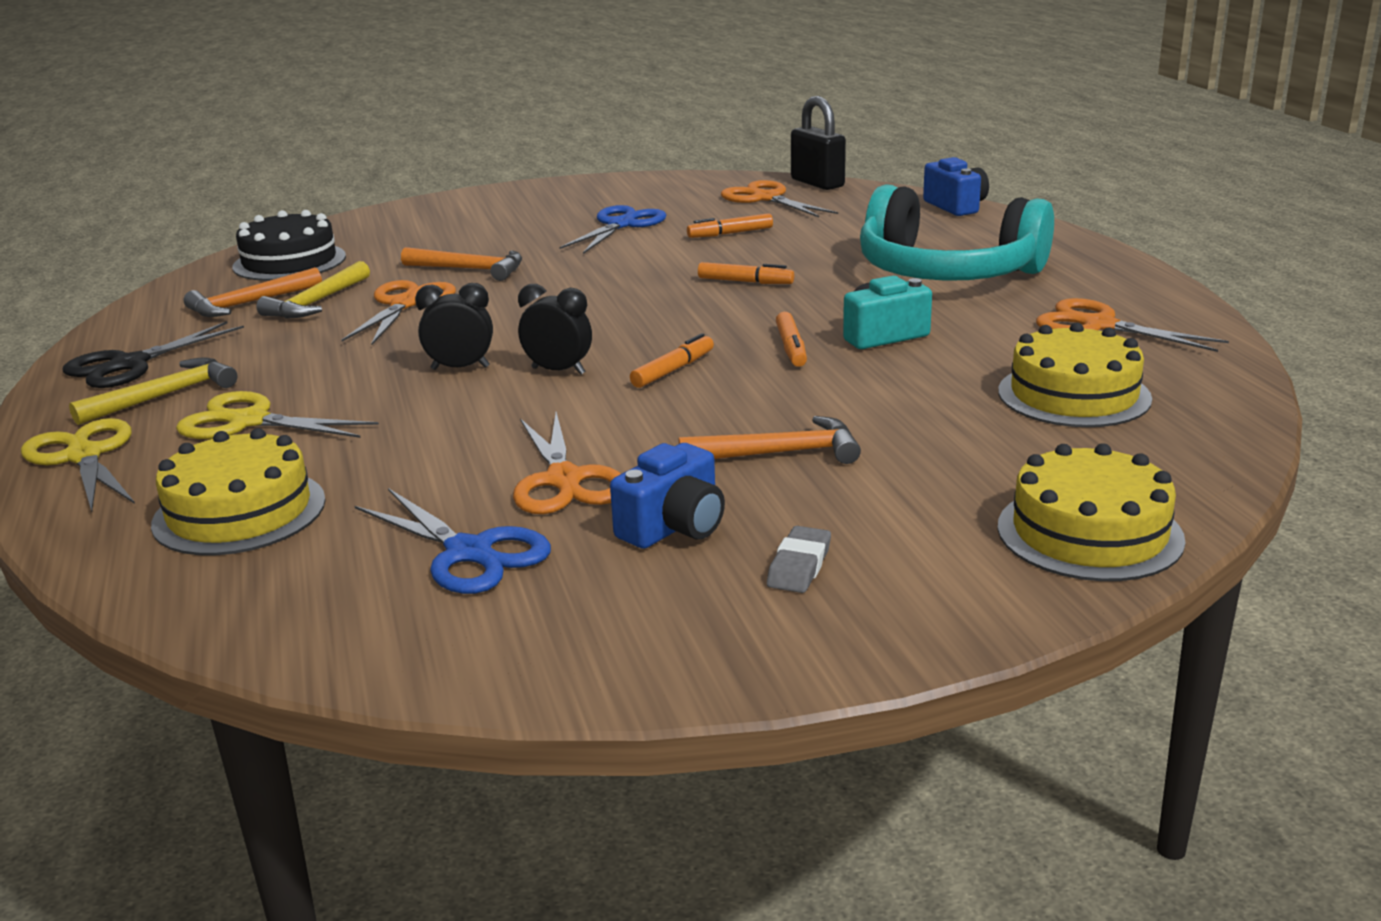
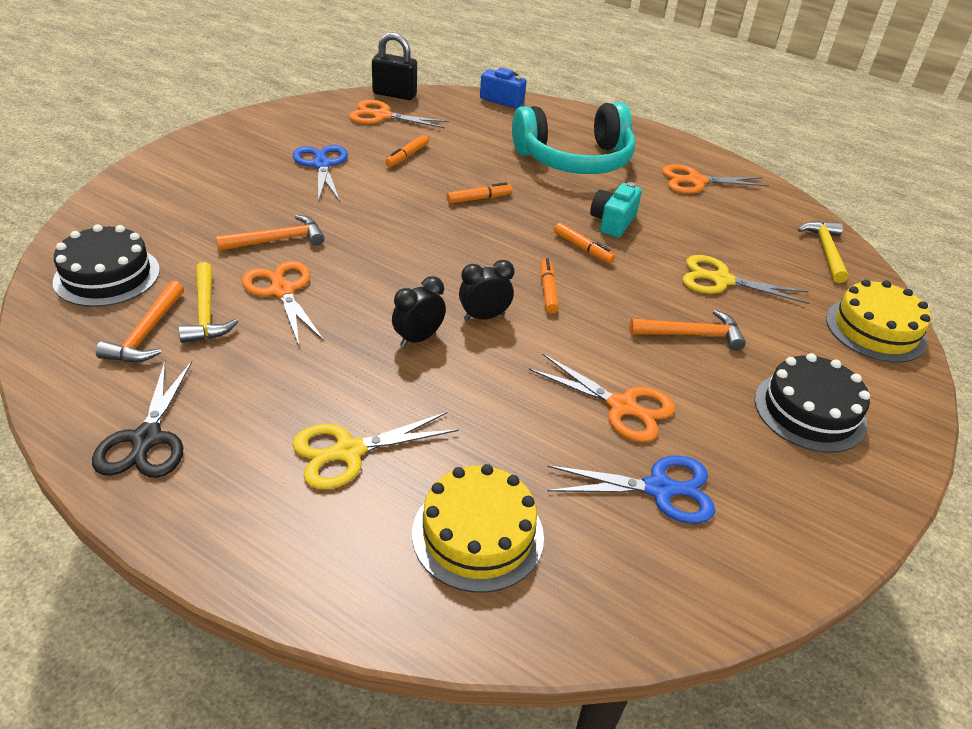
camera: 45 degrees left, 15 degrees up
yellow scissors [21,418,135,512] -> yellow scissors moved to [682,255,809,304]
yellow hammer [69,357,238,425] -> yellow hammer moved to [798,221,849,283]
blue camera [610,443,725,549] -> none
orange hammer [679,416,861,464] -> orange hammer turned 45 degrees clockwise [630,310,746,350]
grey eraser [767,526,831,593] -> black cake [755,353,870,453]
yellow cake [998,322,1152,427] -> none

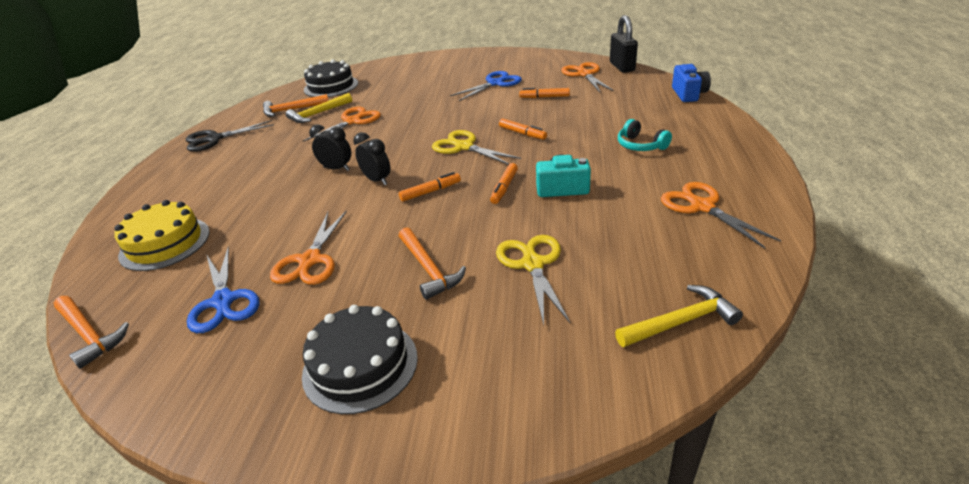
camera: 70 degrees right, 5 degrees down
orange hammer [216,215,324,251] -> orange hammer moved to [54,296,129,369]
yellow scissors [292,412,458,489] -> yellow scissors moved to [432,130,521,165]
turquoise headphones [512,102,635,174] -> turquoise headphones [618,119,672,151], size x0.43
yellow cake [826,280,931,363] -> none

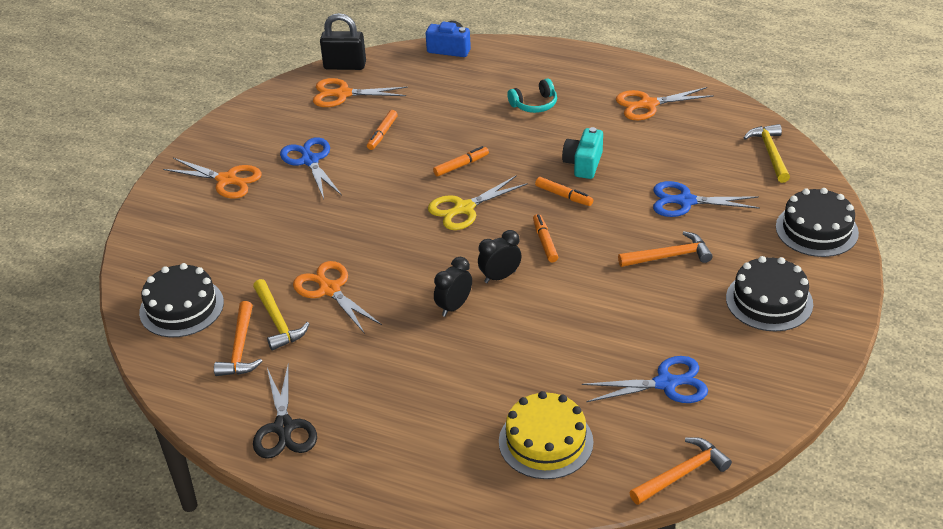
camera: 75 degrees left, 5 degrees up
orange scissors [270,210,347,285] -> orange scissors moved to [163,158,262,198]
yellow scissors [496,235,570,325] -> blue scissors [653,181,760,217]
none -> black cake [776,188,859,257]

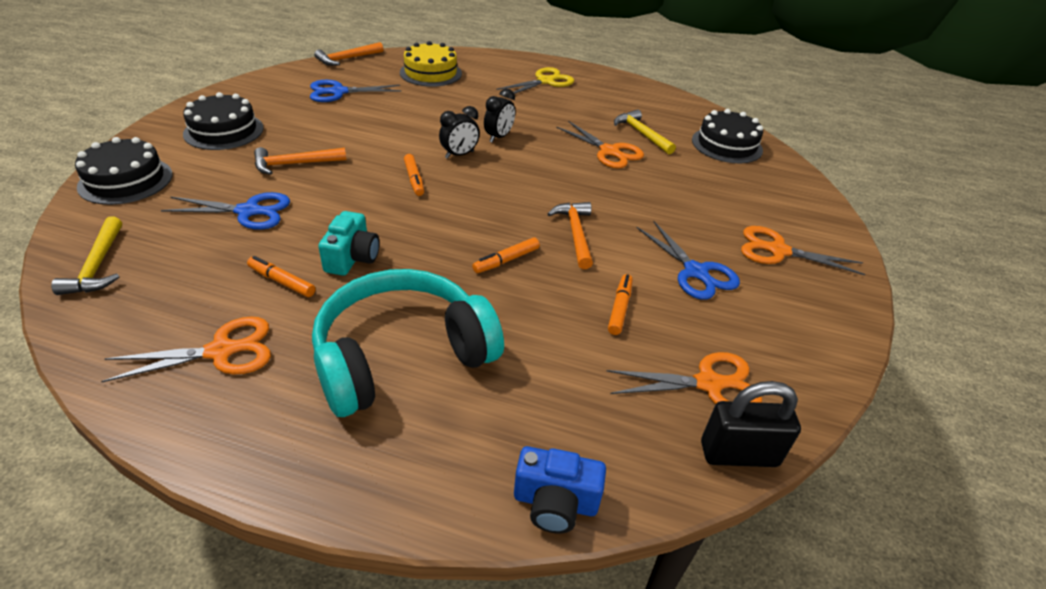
camera: 170 degrees right, 0 degrees up
orange hammer [214,301,263,376] -> orange hammer moved to [547,202,593,269]
black scissors [253,363,317,459] -> none
yellow scissors [428,175,528,230] -> yellow scissors moved to [496,67,574,94]
turquoise headphones [507,78,557,113] -> turquoise headphones [312,269,504,417], size x2.35
orange marker [535,177,593,206] -> orange marker moved to [247,256,316,297]

